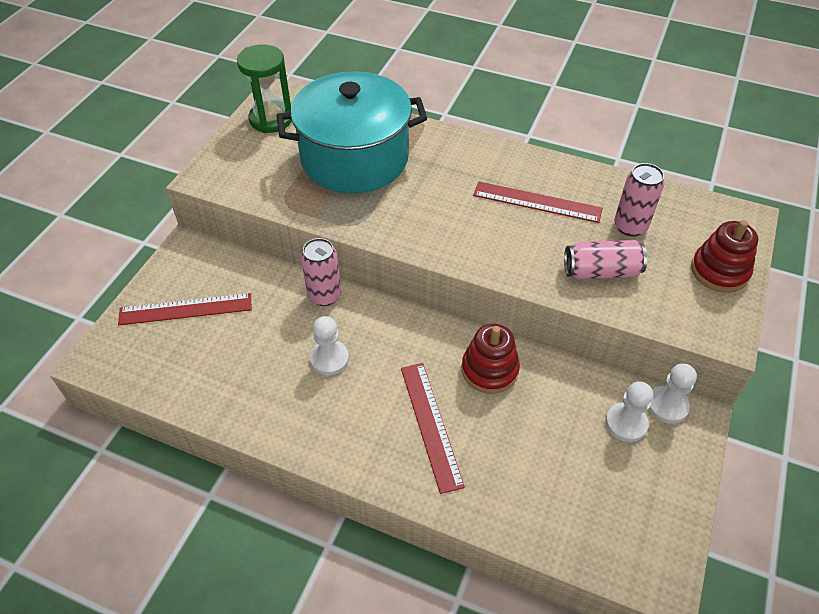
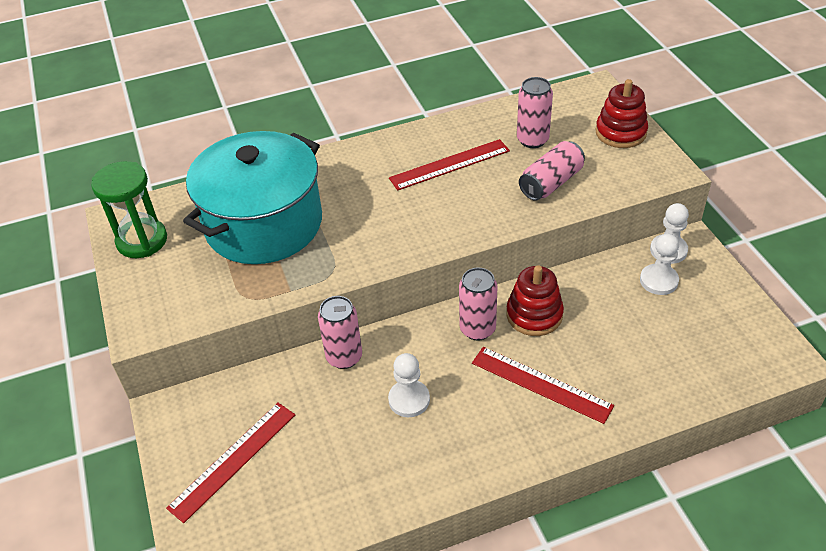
camera: 40 degrees left, 5 degrees down
none -> pink can [459,268,497,340]

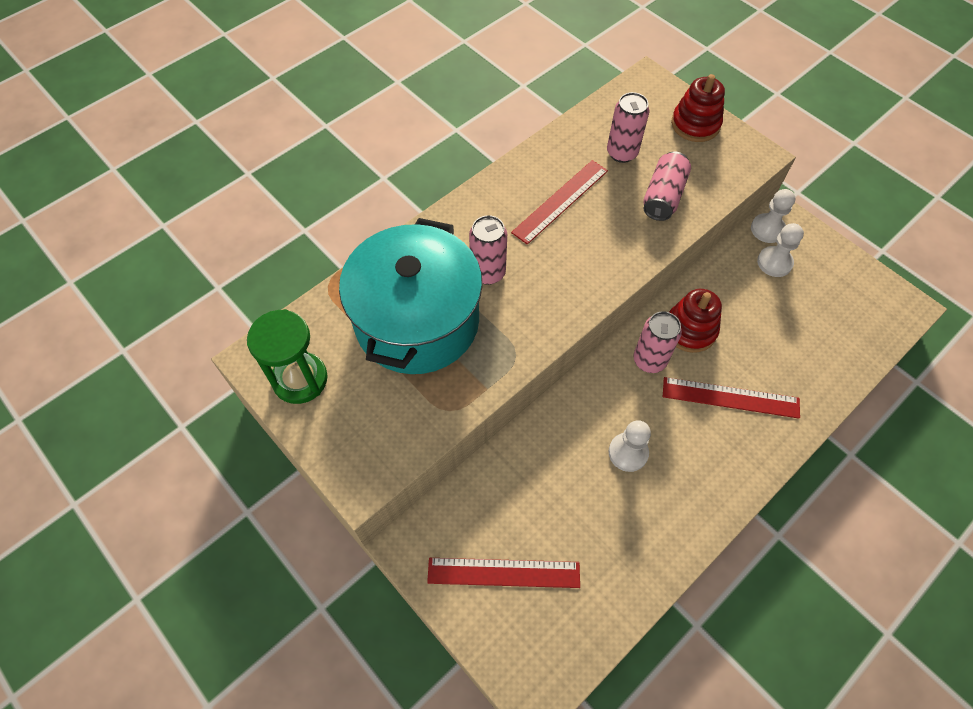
camera: 25 degrees left, 15 degrees up
red ruler [166,403,295,523] -> red ruler turned 75 degrees clockwise [427,558,580,588]
pink can [318,296,362,369] -> pink can moved to [469,215,507,285]

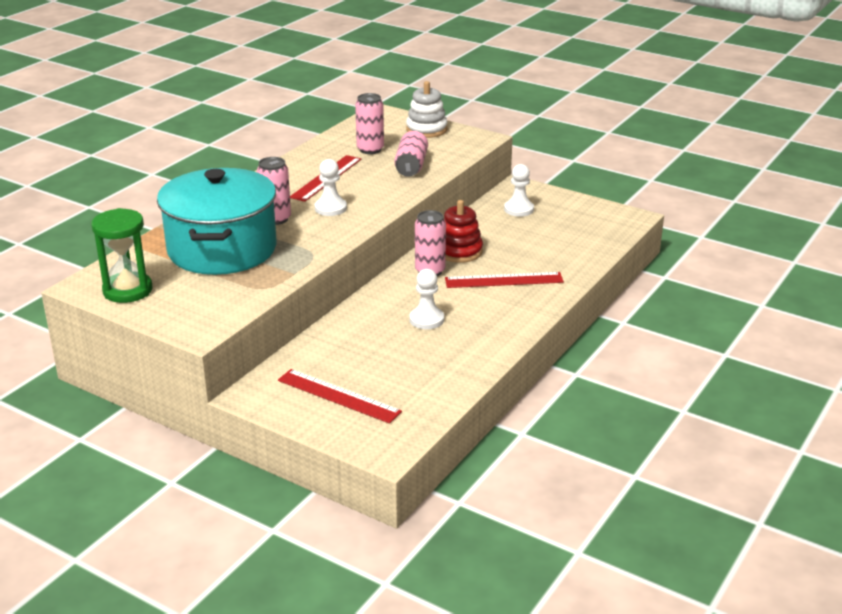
camera: 15 degrees left, 30 degrees down
red ruler [427,558,580,588] -> red ruler turned 45 degrees clockwise [278,369,402,424]
red stacking toy [671,74,725,142] -> white stacking toy [406,81,447,138]
white pawn [751,189,795,243] -> white pawn moved to [315,159,347,216]

